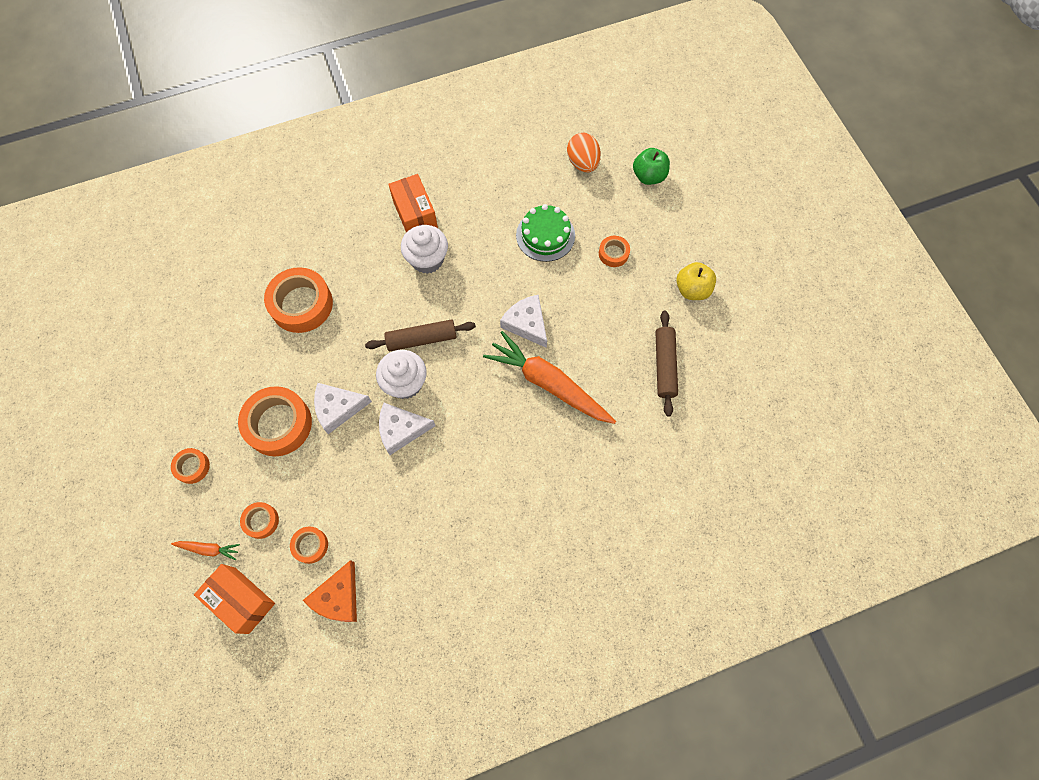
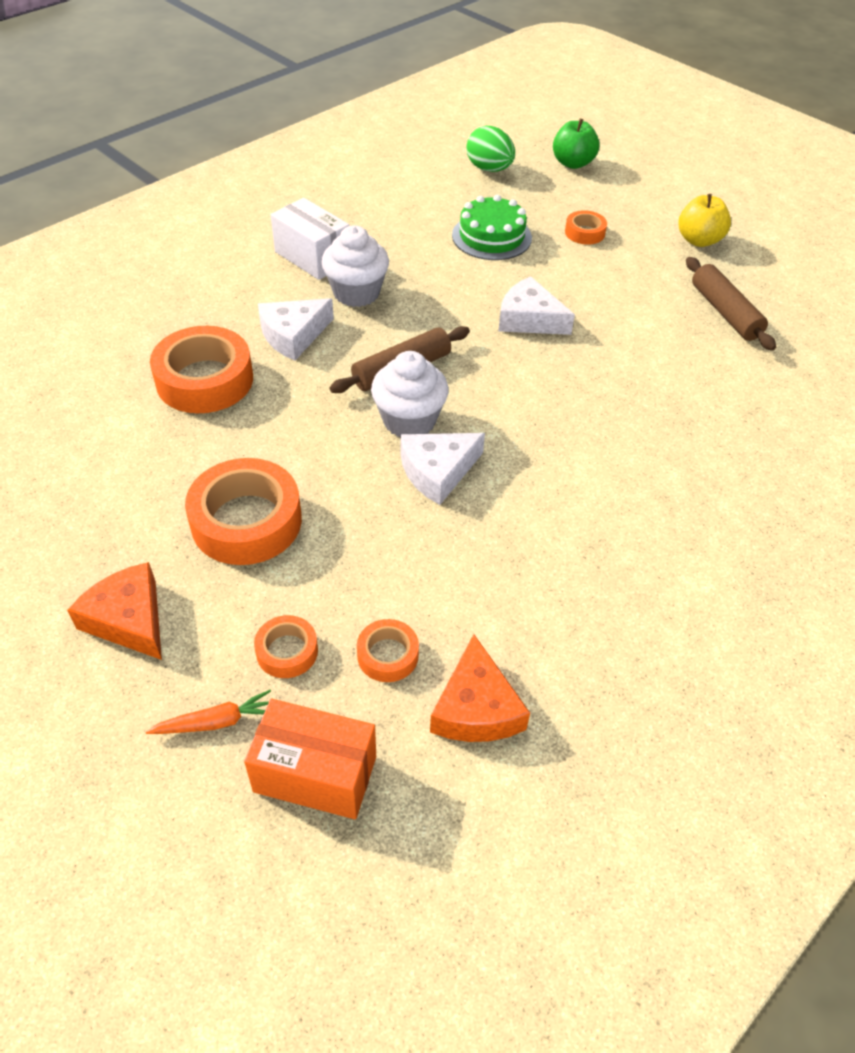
camera: 25 degrees left, 20 degrees down
orange tape [171,448,210,484] -> orange cheese [67,562,162,660]
white cheese [314,383,372,434] -> white cheese moved to [258,298,334,361]
orange box [388,174,438,233] -> white box [271,198,349,280]
orange carrot [483,331,616,424] -> none
orange egg [567,133,601,173] -> green egg [467,126,515,172]

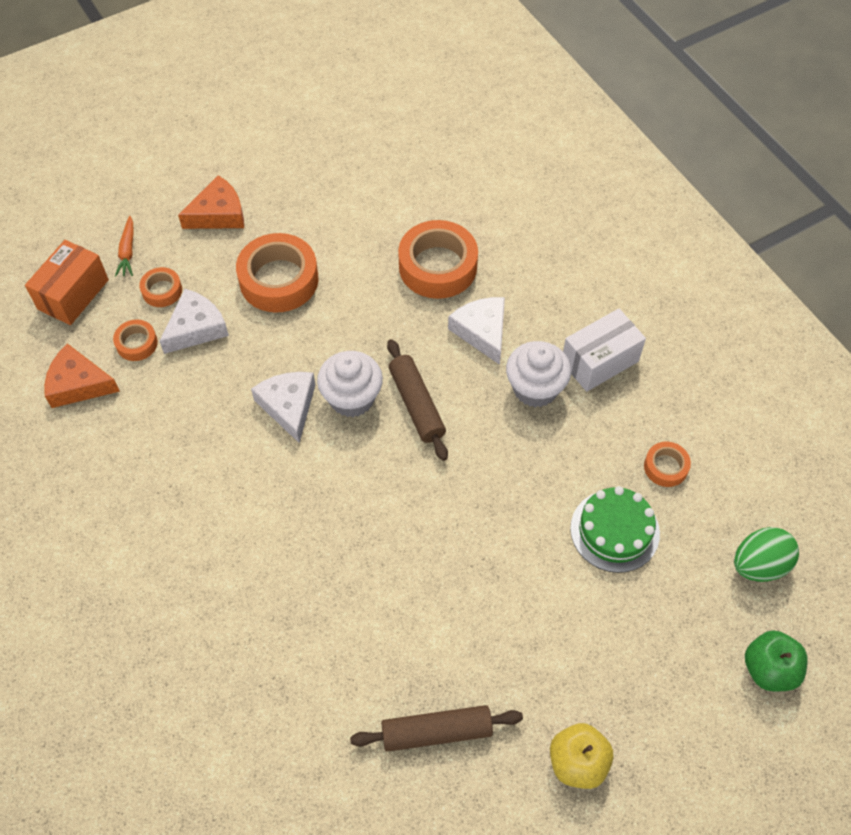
camera: 105 degrees right, 10 degrees up
white cheese [499,276,575,335] -> white cheese moved to [159,289,229,354]
orange tape [565,210,607,245] -> orange tape moved to [644,442,691,487]

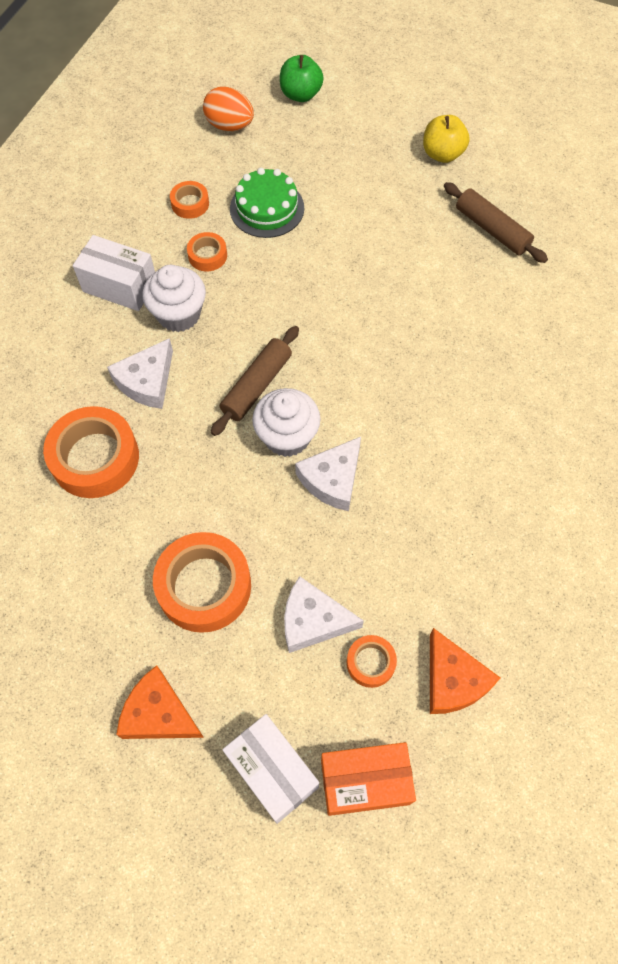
camera: 125 degrees left, 5 degrees up
orange carrot [115,216,133,277] -> white box [222,714,319,824]
orange tape [139,267,182,307] -> orange tape moved to [187,232,227,271]
green egg [734,527,799,582] -> orange egg [203,87,254,131]

